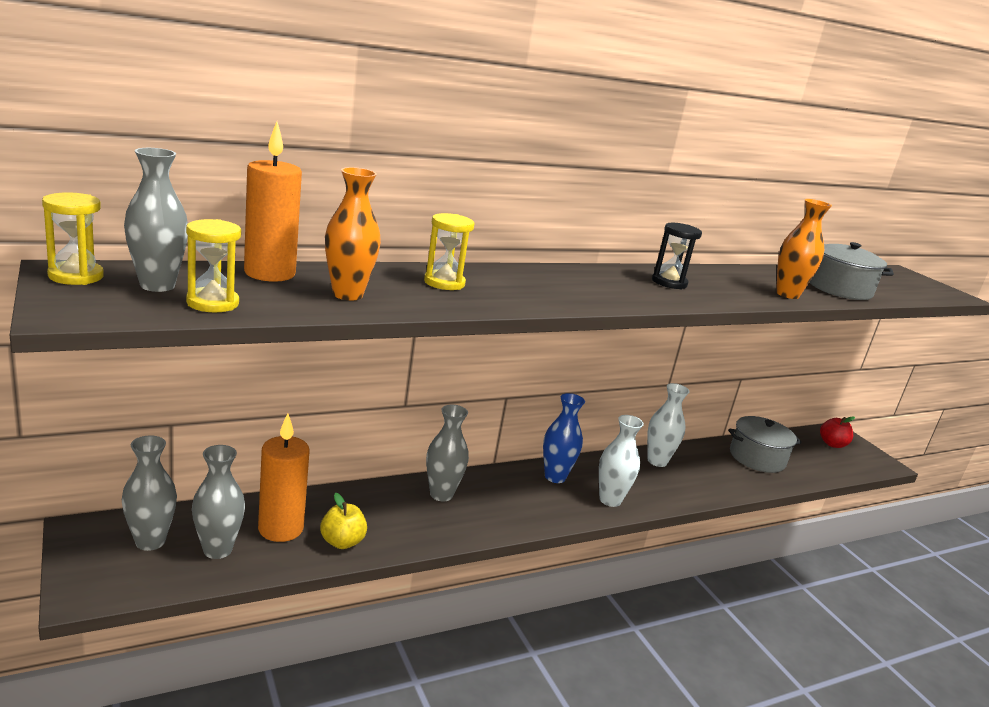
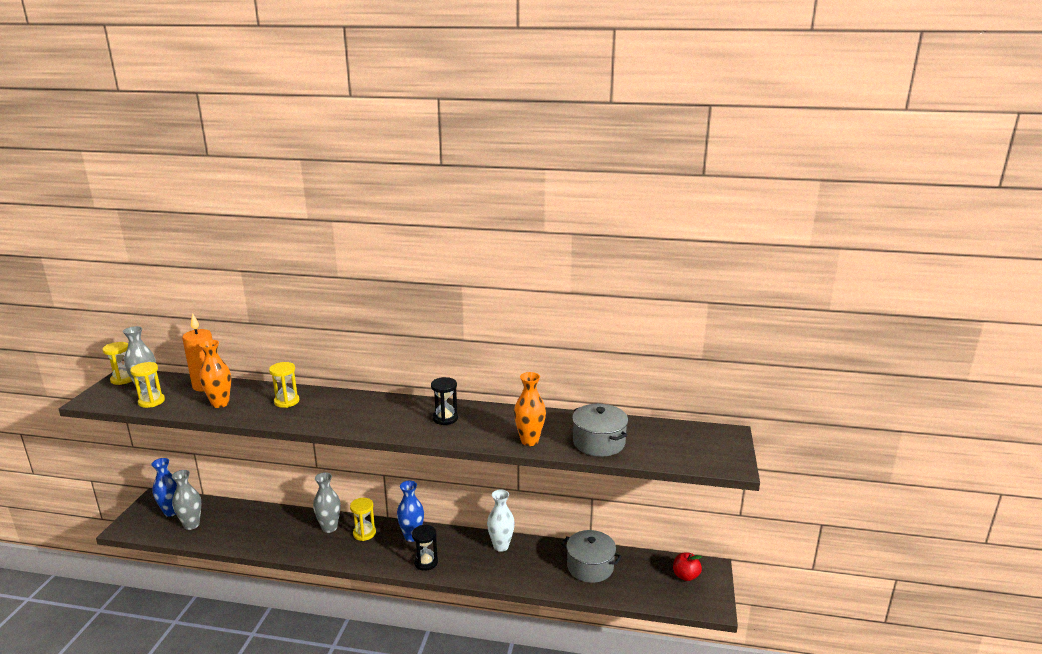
camera: 40 degrees right, 0 degrees up
grey vase [122,435,177,551] -> blue vase [151,458,177,517]
orange candle [258,414,309,542] -> none
yellow apple [320,493,367,549] -> none
white vase [599,415,644,507] -> black hourglass [412,525,438,571]
none -> yellow hourglass [350,498,376,541]

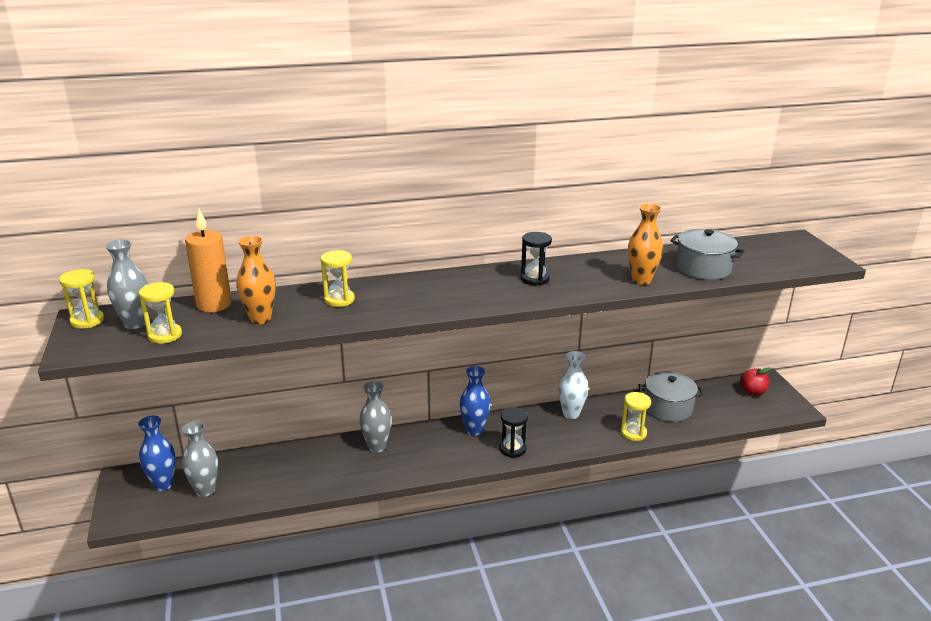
camera: 25 degrees left, 5 degrees up
yellow hourglass [350,498,376,541] -> yellow hourglass moved to [621,392,651,441]

